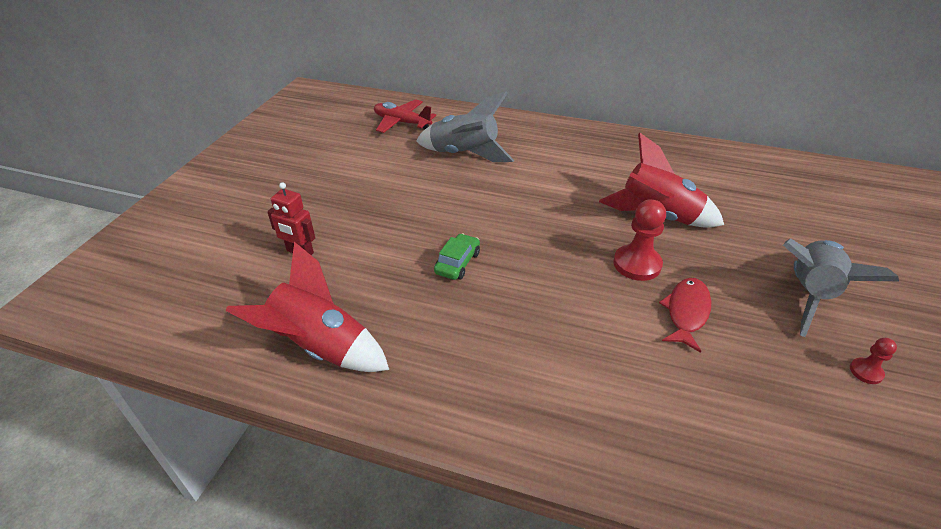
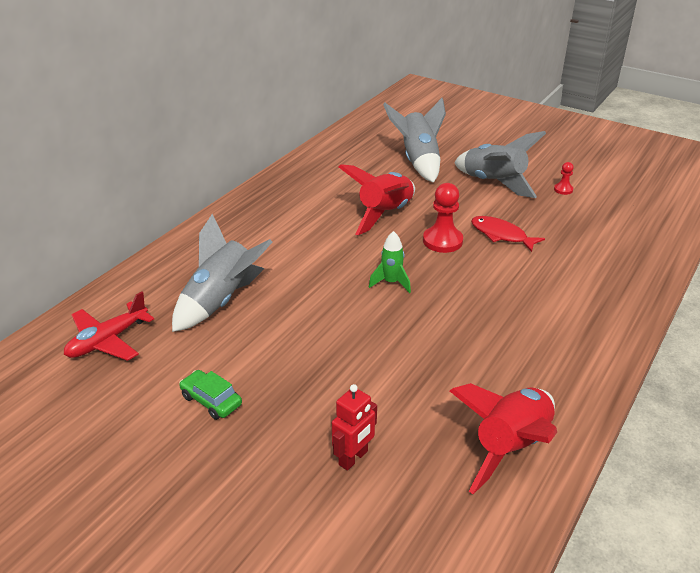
camera: 75 degrees left, 5 degrees down
green car [434,233,480,280] -> green car moved to [179,370,242,420]
none -> green rocket [369,231,411,293]
none -> grey rocket [383,98,446,183]

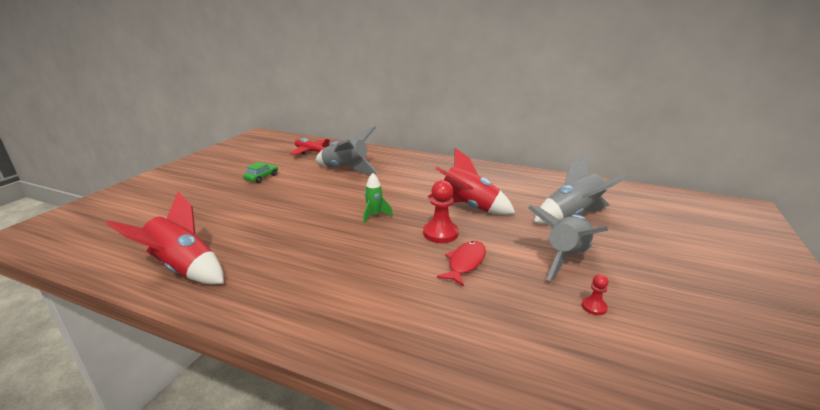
camera: 80 degrees right, 10 degrees down
red robot [332,384,377,471] -> none

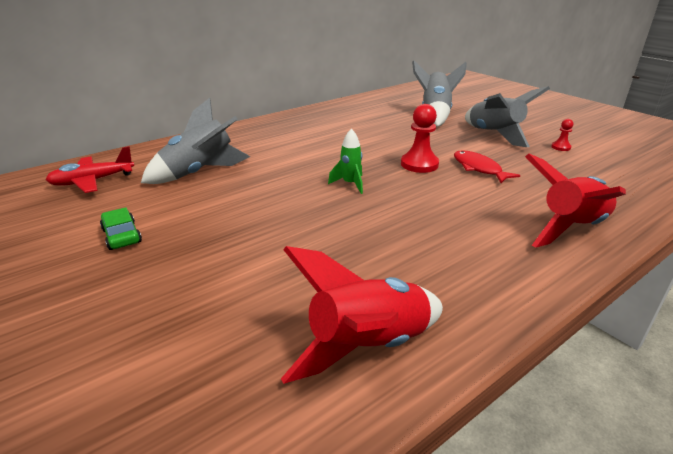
camera: 60 degrees left, 5 degrees up
red rocket [428,148,515,215] -> red rocket moved to [525,154,626,247]

